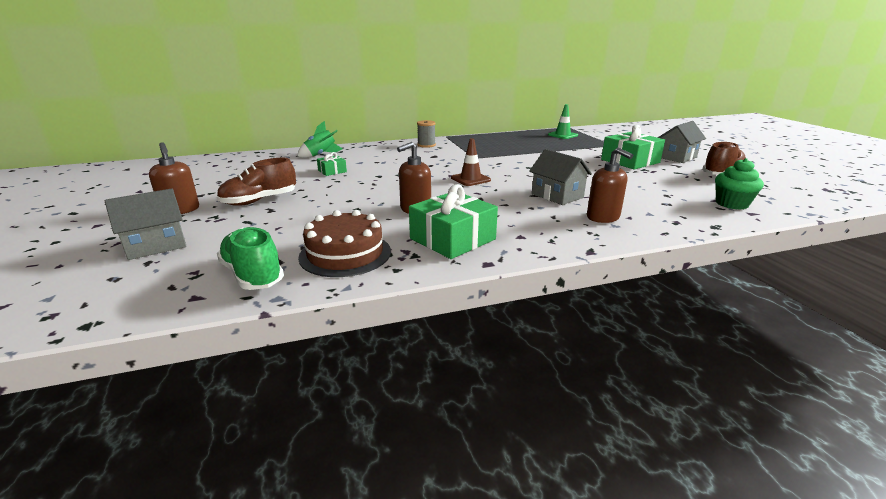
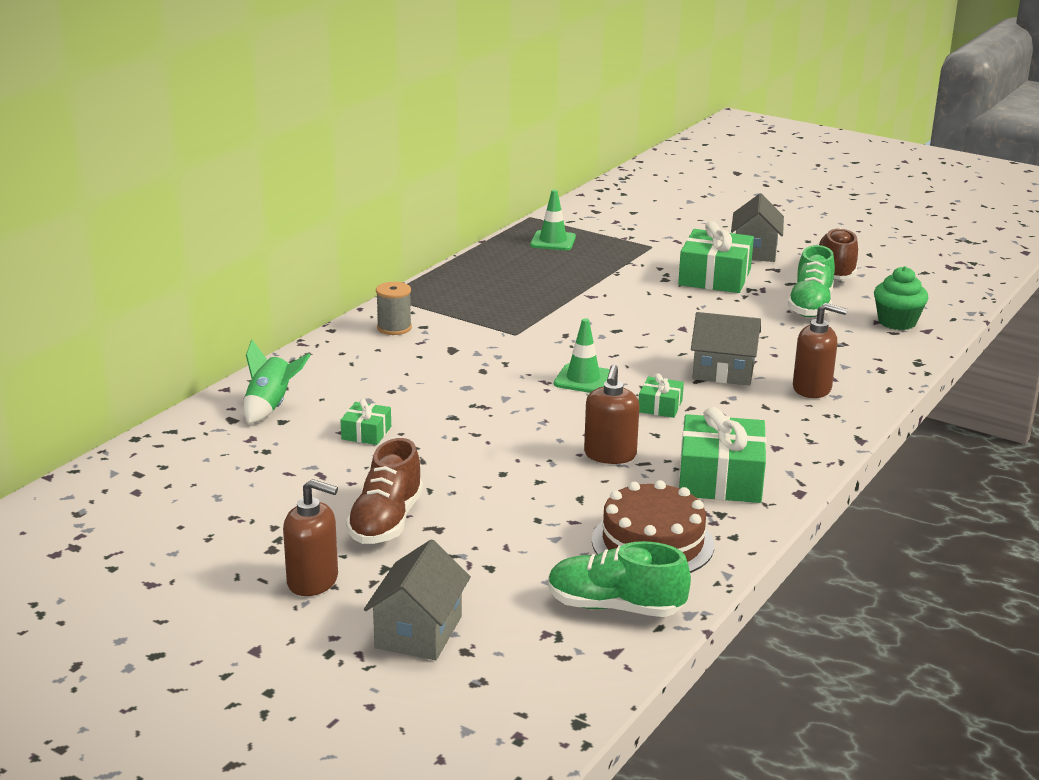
camera: 40 degrees left, 0 degrees up
brown traffic cone [451,138,491,186] -> green traffic cone [554,318,610,393]
none -> green gift [639,373,684,418]
none -> green shoe [788,245,835,317]

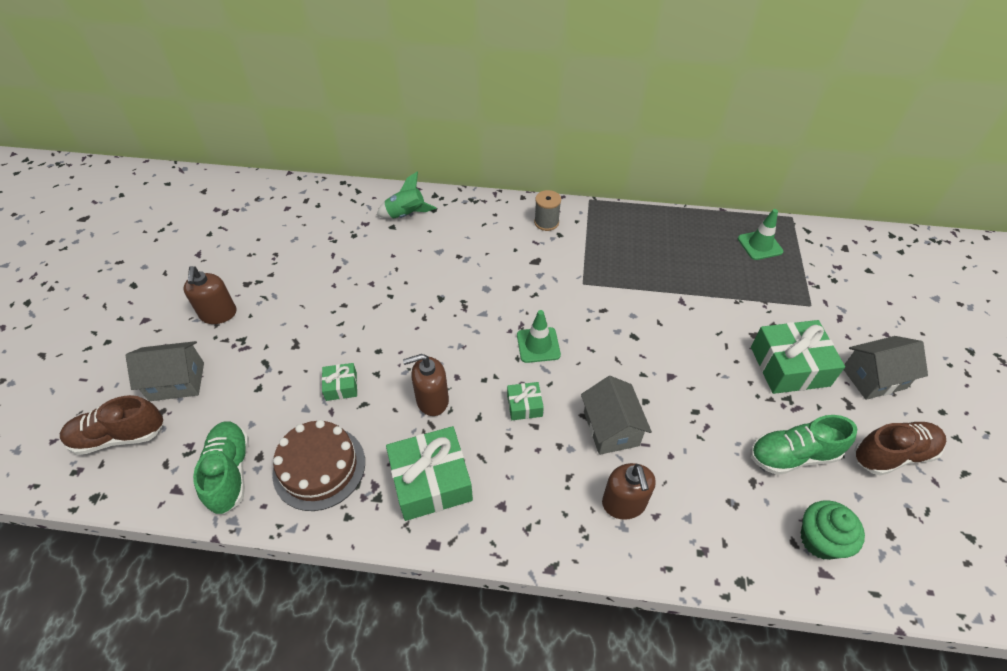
camera: 65 degrees right, 25 degrees up
green gift [340,399,391,445] -> green gift moved to [322,363,357,401]
brown shoe [346,438,423,544] -> brown shoe moved to [60,395,164,455]

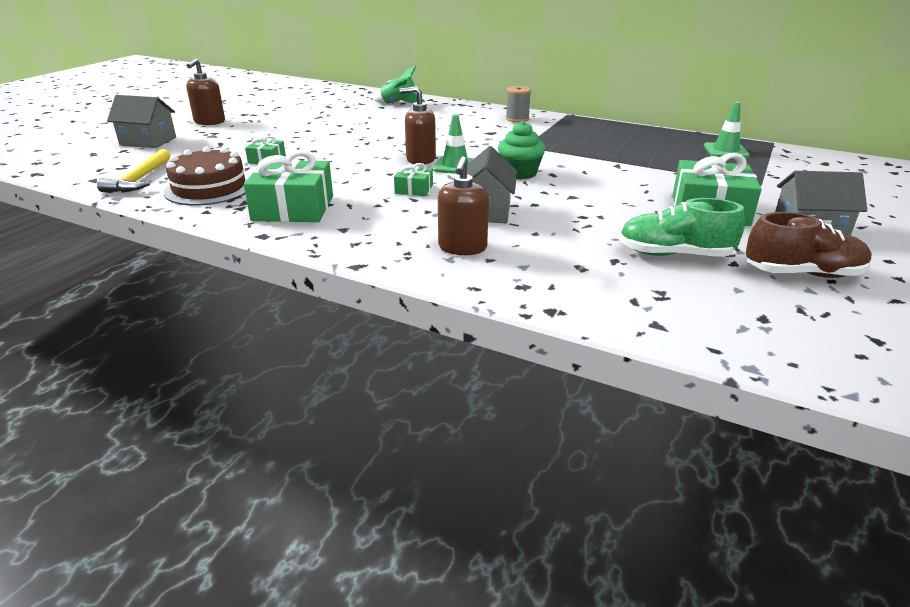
camera: 20 degrees right, 20 degrees down
brown shoe [60,395,164,455] -> none
green shoe [193,421,249,514] -> yellow hammer [97,149,171,193]
brown soap dispenser [403,354,449,416] -> brown soap dispenser moved to [400,86,436,164]
green cupcake [801,500,865,560] -> green cupcake moved to [498,121,545,180]

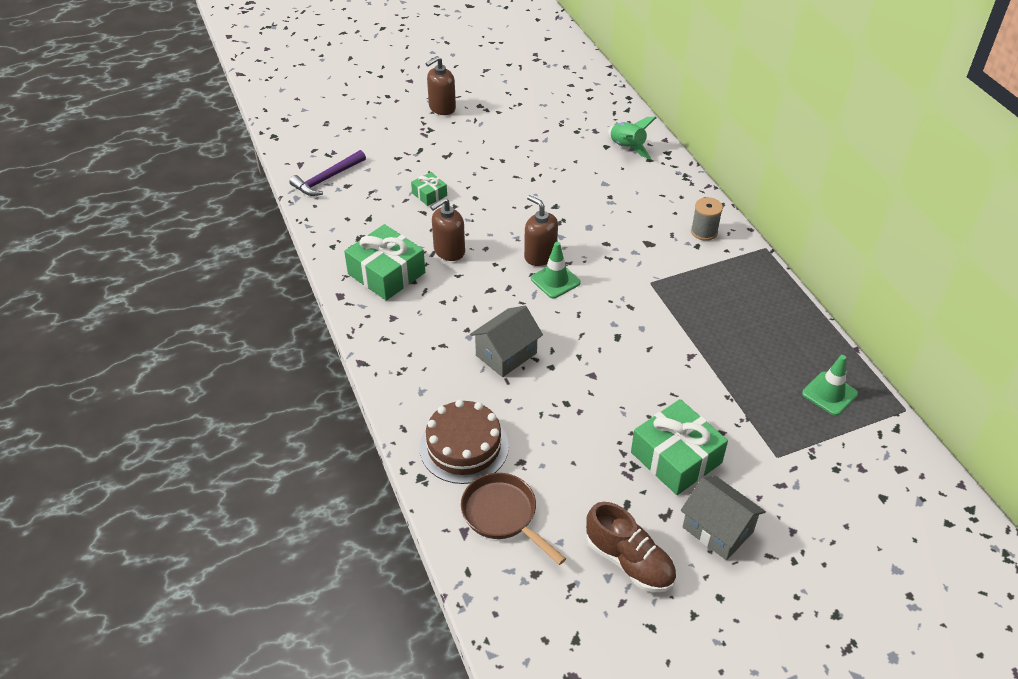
camera: 40 degrees right, 15 degrees up
yellow hammer [97,149,171,193] -> purple hammer [289,150,366,196]
grey house [107,95,176,148] -> none
brown cake [164,146,249,205] -> brown cake moved to [420,400,509,484]
green gift [394,163,433,196] -> none
brown soap dispenser [438,156,489,255] -> brown soap dispenser moved to [430,198,465,261]
green cupcake [498,121,545,180] -> none
green shoe [619,198,745,257] -> none
none -> brown pan [461,473,566,565]

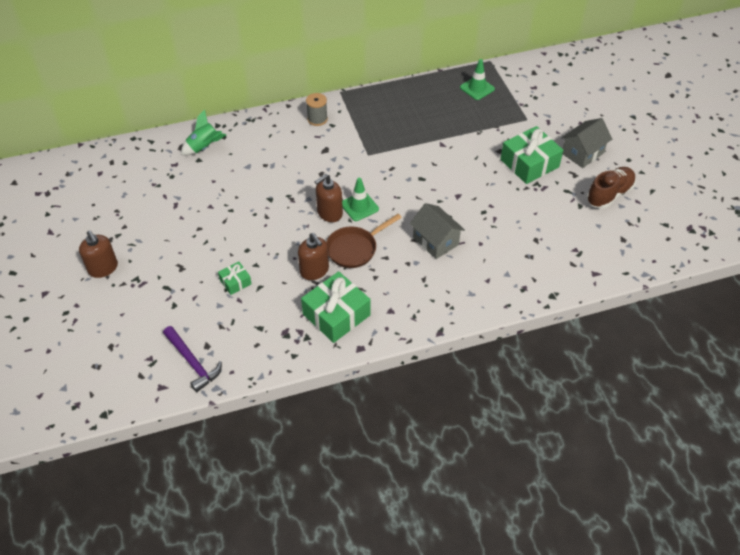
camera: 85 degrees left, 5 degrees up
brown cake [420,400,509,484] -> none
brown pan [461,473,566,565] -> brown pan moved to [326,214,402,268]

